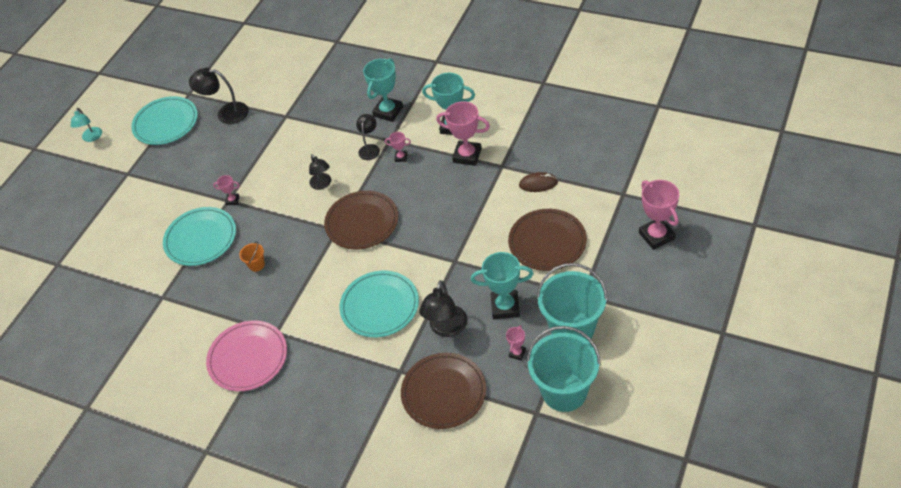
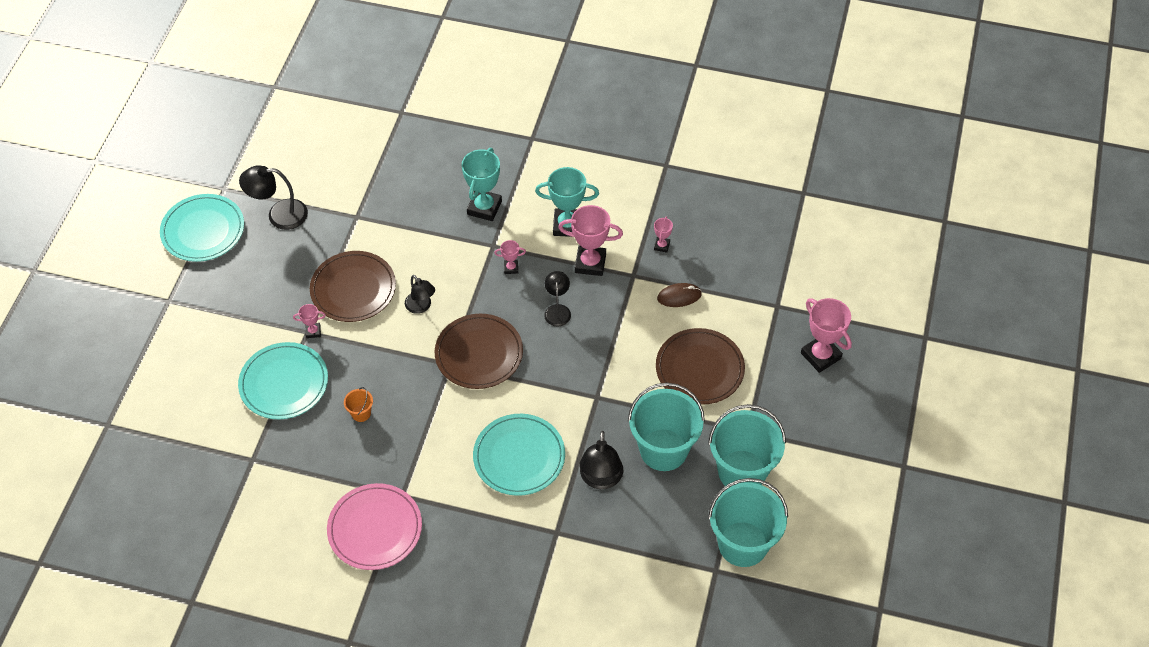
camera: 15 degrees left, 5 degrees up
turquoise lamp [71,108,102,142] -> none
black lamp [356,114,380,160] -> black lamp moved to [544,271,571,327]
brown plate [401,353,486,429] -> brown plate moved to [310,251,396,322]
turquoise trophy [471,252,533,319] -> turquoise bucket [628,383,705,471]
pink trophy [506,325,526,361] -> pink trophy moved to [654,217,673,253]

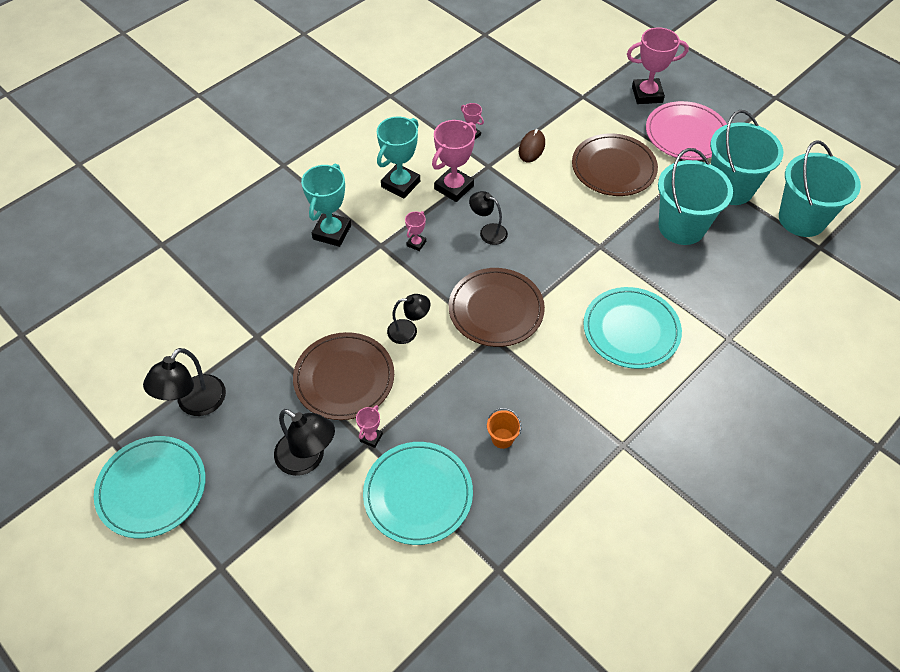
camera: 60 degrees left, 0 degrees up
pink plate [327,483,422,570] -> pink plate moved to [646,101,727,160]
turquoise trophy [462,148,502,221] -> turquoise trophy turned 60 degrees clockwise [301,164,351,247]
black lamp [580,431,623,489] -> black lamp moved to [274,409,335,476]

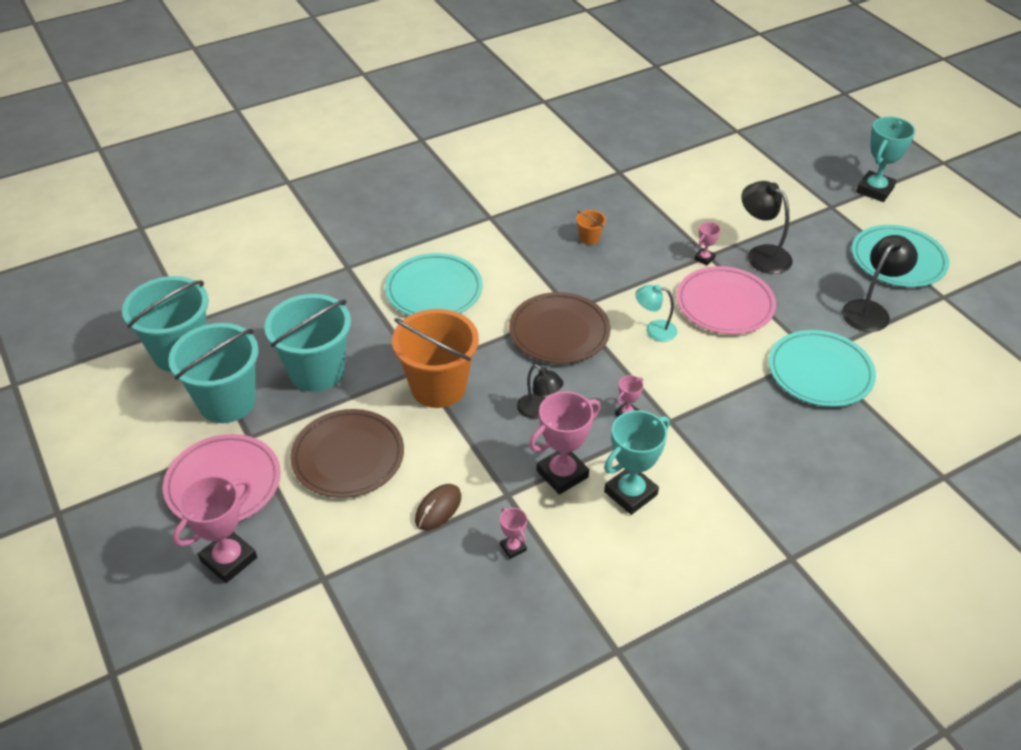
camera: 165 degrees left, 10 degrees down
brown plate [293,332,394,420] -> pink plate [676,266,776,334]
turquoise trophy [301,164,351,247] -> turquoise trophy moved to [856,117,915,202]
turquoise plate [363,442,473,545] -> turquoise plate moved to [769,330,876,407]
black lamp [387,294,430,344] -> turquoise lamp [635,285,677,342]
pink trophy [627,28,689,104] -> pink trophy turned 60 degrees counterclockwise [173,475,257,583]
none -> orange bucket [392,309,479,408]

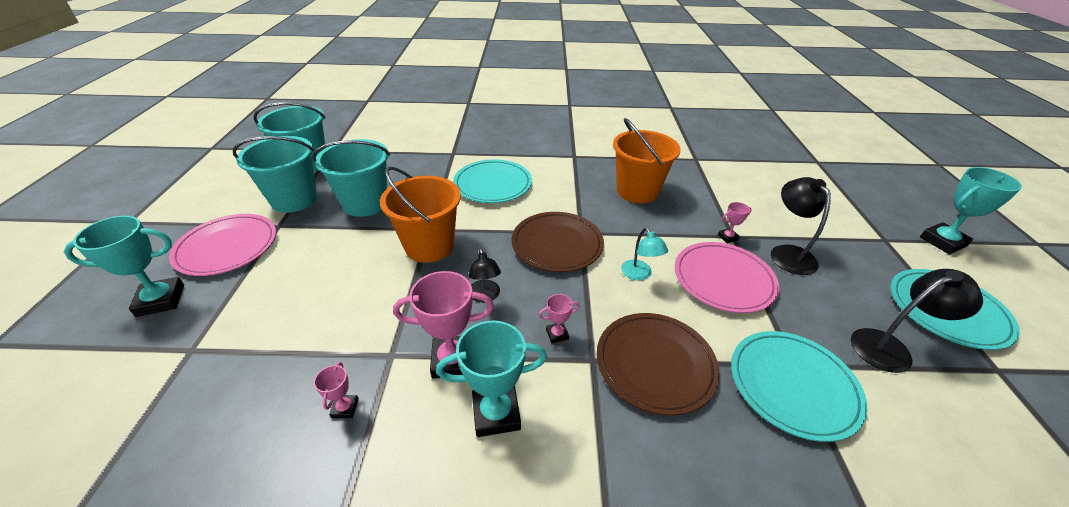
camera: 30 degrees right, 5 degrees down
pink trophy [173,475,257,583] -> turquoise trophy [64,216,184,317]
brown plate [290,409,404,498] -> brown plate moved to [597,313,720,415]
brown mouse [415,484,461,530] -> none
orange bucket [576,210,606,245] -> orange bucket [613,118,681,203], size x2.44
turquoise lamp [635,285,677,342] -> turquoise lamp turned 150 degrees counterclockwise [621,228,668,281]

